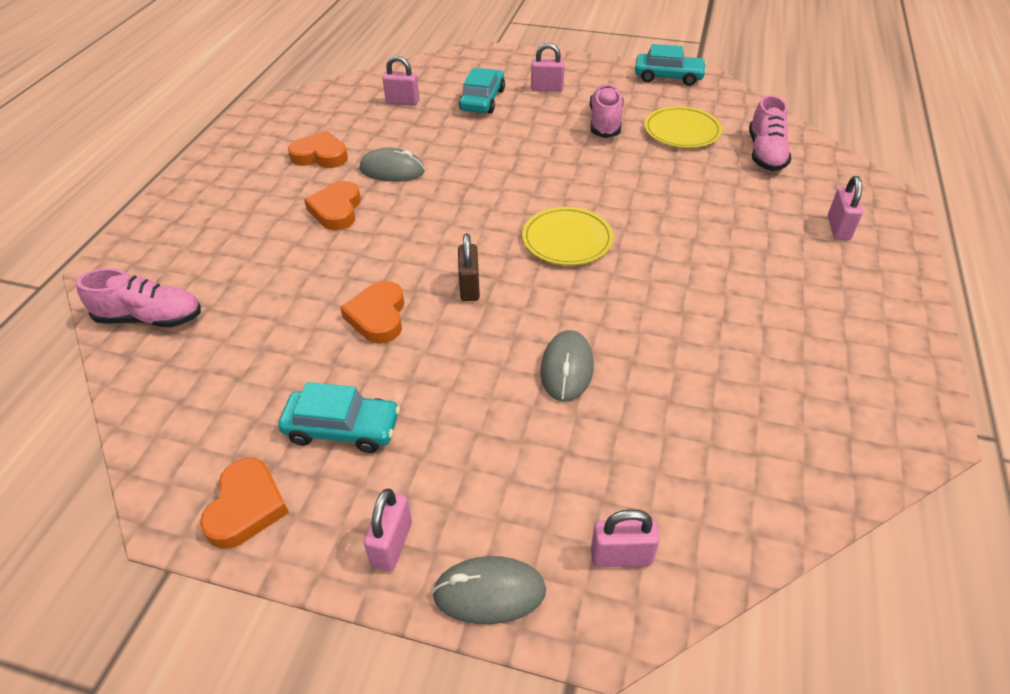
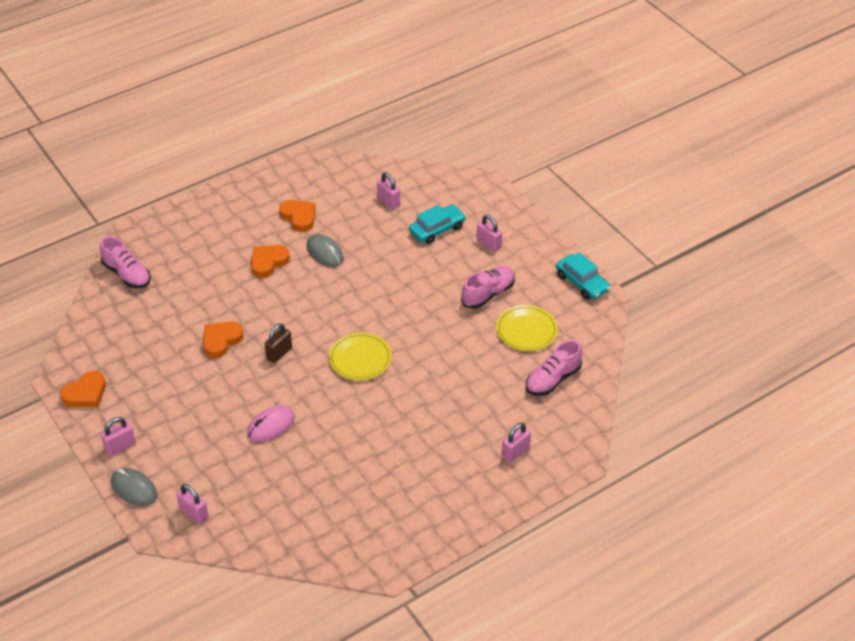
camera: 40 degrees right, 0 degrees up
turquoise car [278,382,400,453] -> none
grey mouse [540,330,594,402] -> pink mouse [247,405,295,442]

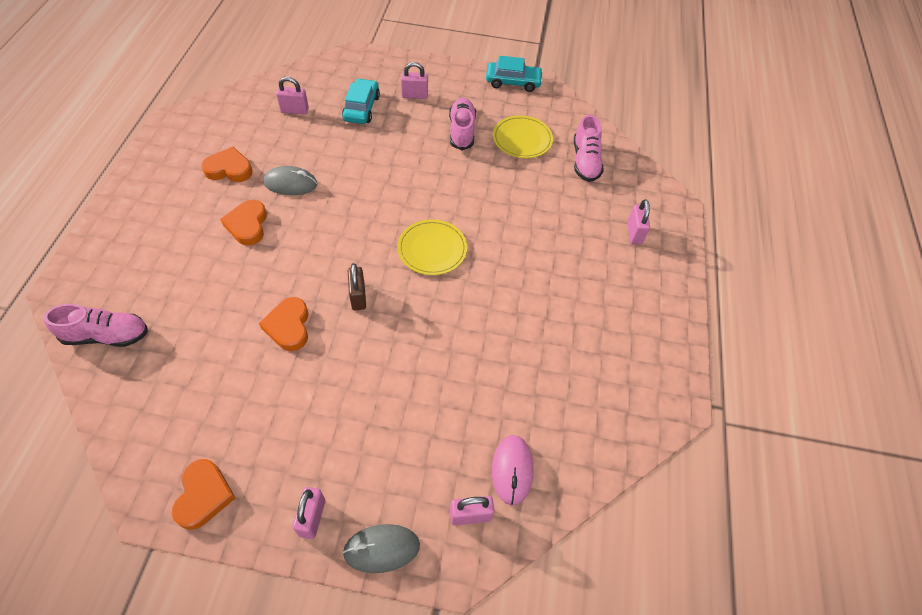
camera: 50 degrees left, 10 degrees up
pink mouse [247,405,295,442] -> pink mouse moved to [492,435,534,506]

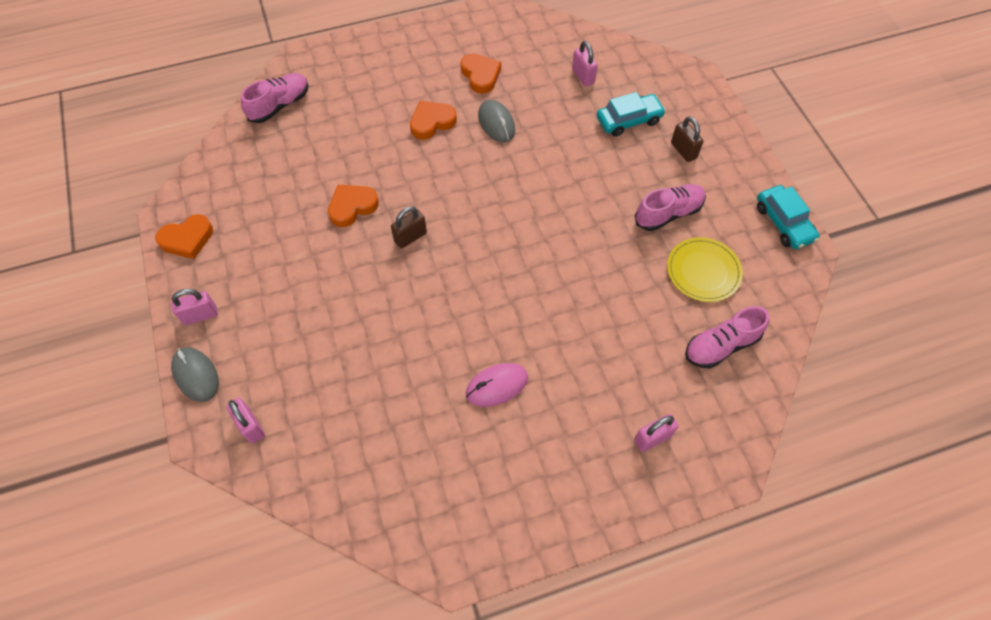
camera: 65 degrees right, 5 degrees up
pink shoe [43,304,148,347] -> pink shoe turned 105 degrees counterclockwise [241,73,309,123]
yellow plate [397,219,467,275] -> none
pink padlock [401,62,428,99] -> brown padlock [671,116,703,162]
pink mouse [492,435,534,506] -> pink mouse moved to [466,363,528,407]

